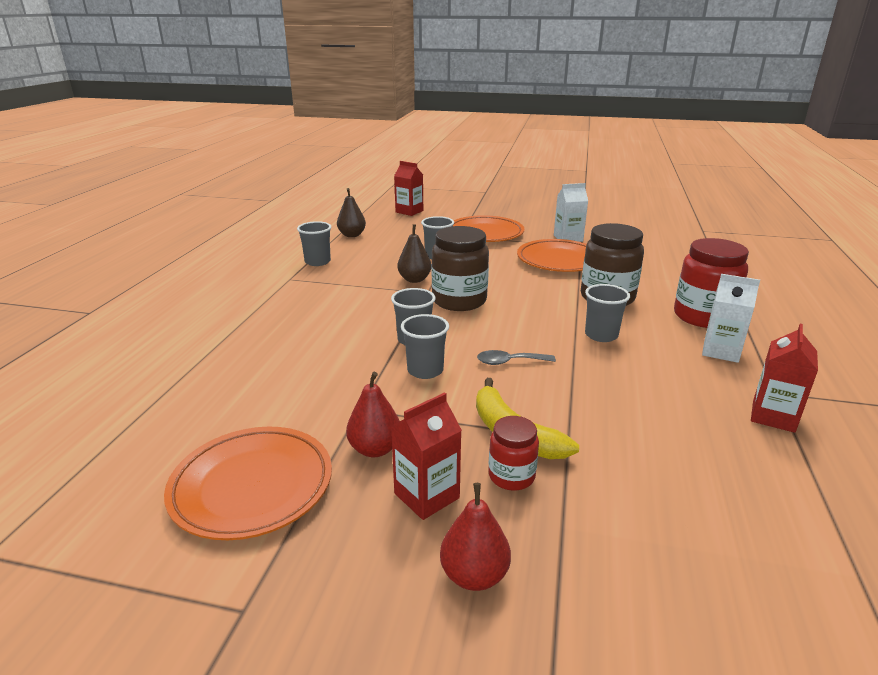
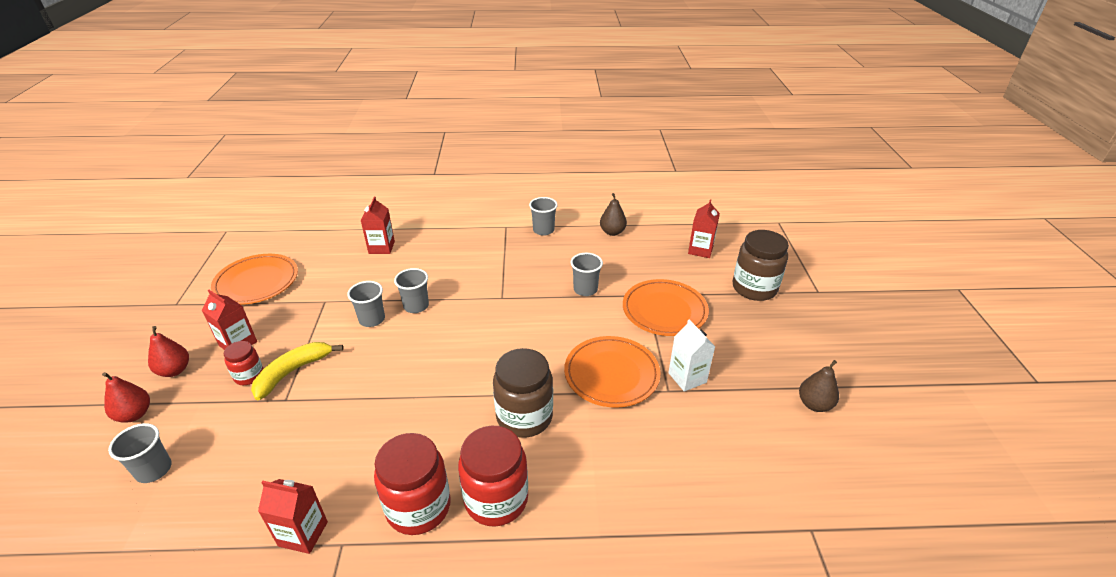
camera: 75 degrees right, 10 degrees up
red pear [346,372,400,457] -> red pear moved to [102,372,150,423]
brown pear [397,224,432,283] -> brown pear moved to [799,360,839,412]
brown jar [432,226,489,311] -> brown jar moved to [732,230,789,301]
grey spoon [477,350,556,365] -> none
grey cup [585,284,630,342] -> grey cup moved to [108,423,172,483]
white carton [702,274,760,363] -> red jar [374,433,451,535]
none -> red carton [361,197,395,254]

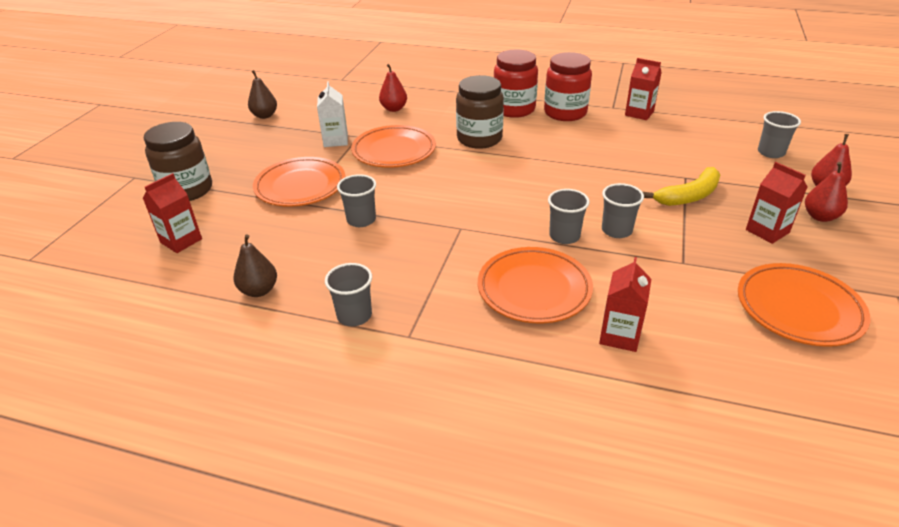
camera: 160 degrees left, 0 degrees up
red jar [224,341,264,385] -> none
none -> red pear [379,64,407,112]
none -> orange plate [478,247,593,324]

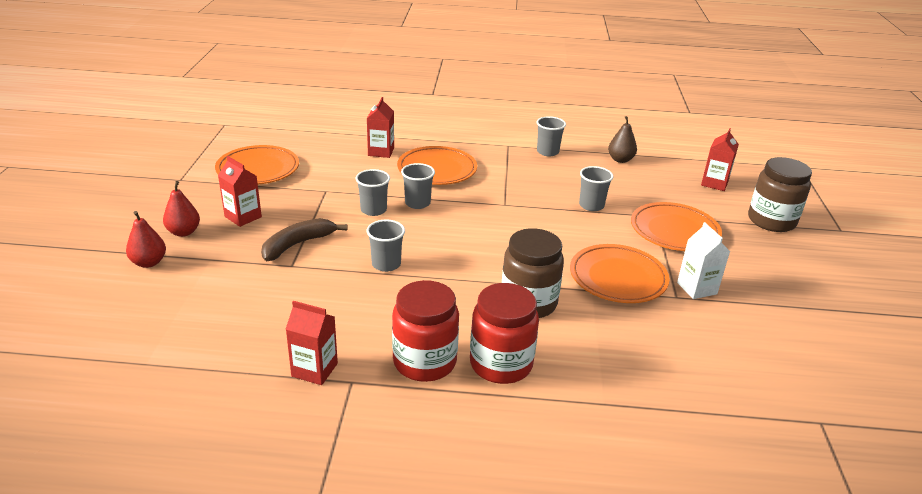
camera: 165 degrees right, 5 degrees down
brown pear [248,70,277,119] -> none
red pear [379,64,407,112] -> none
yellow banana [643,167,720,206] -> brown banana [261,218,348,261]
grey cup [758,111,801,158] -> grey cup moved to [366,220,405,272]

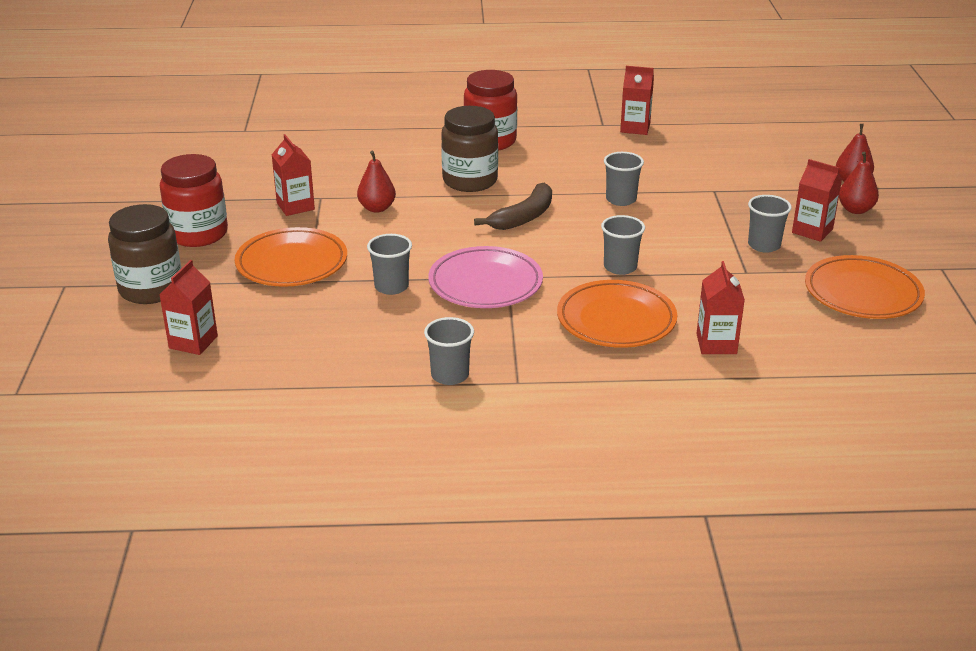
camera: 175 degrees right, 0 degrees up
brown banana [261,218,348,261] -> brown banana moved to [474,183,552,230]
grey cup [356,169,390,216] -> grey cup moved to [748,195,792,253]
red jar [392,280,459,382] -> red jar moved to [160,154,228,247]
orange plate [570,244,669,303] -> red pear [357,151,396,213]
brown pear [608,116,637,163] -> none
white carton [677,222,730,299] -> red carton [272,134,315,216]
none -> pink plate [428,246,543,308]

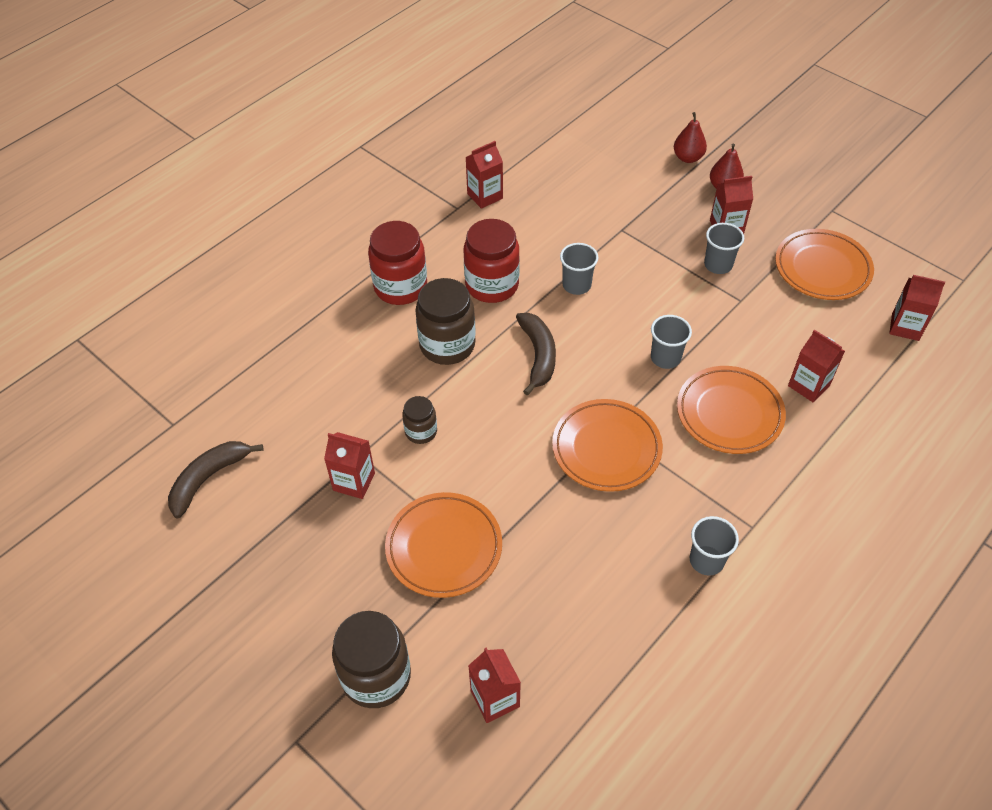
camera: 45 degrees left, 20 degrees up
red jar [160,154,228,247] -> red jar moved to [464,219,520,303]
red pear [357,151,396,213] -> brown jar [402,396,437,444]
grey cup [367,234,412,295] -> none
pink plate [428,246,543,308] -> orange plate [552,399,663,492]
none -> brown banana [168,441,263,519]
none -> red carton [889,275,945,341]

